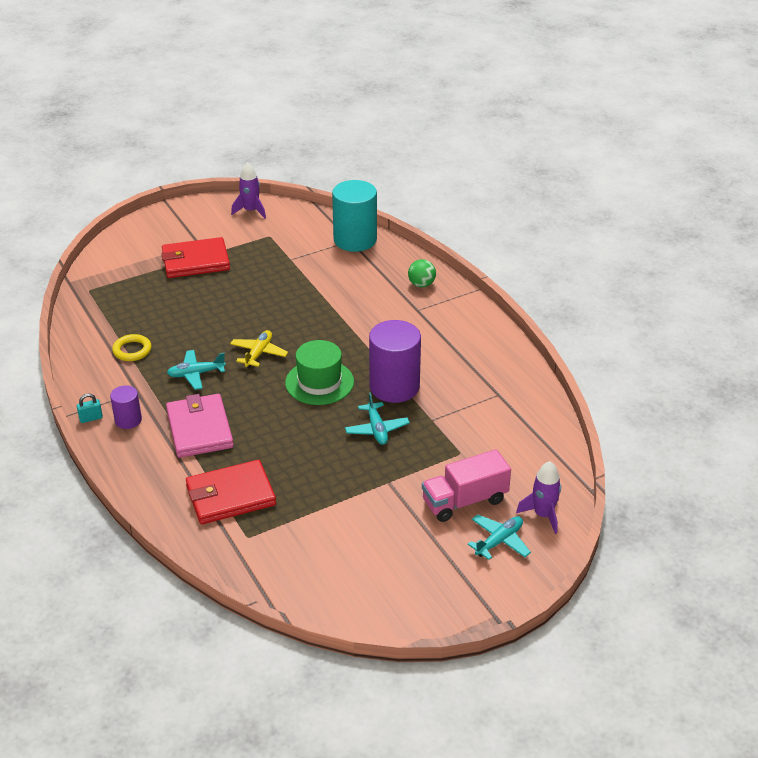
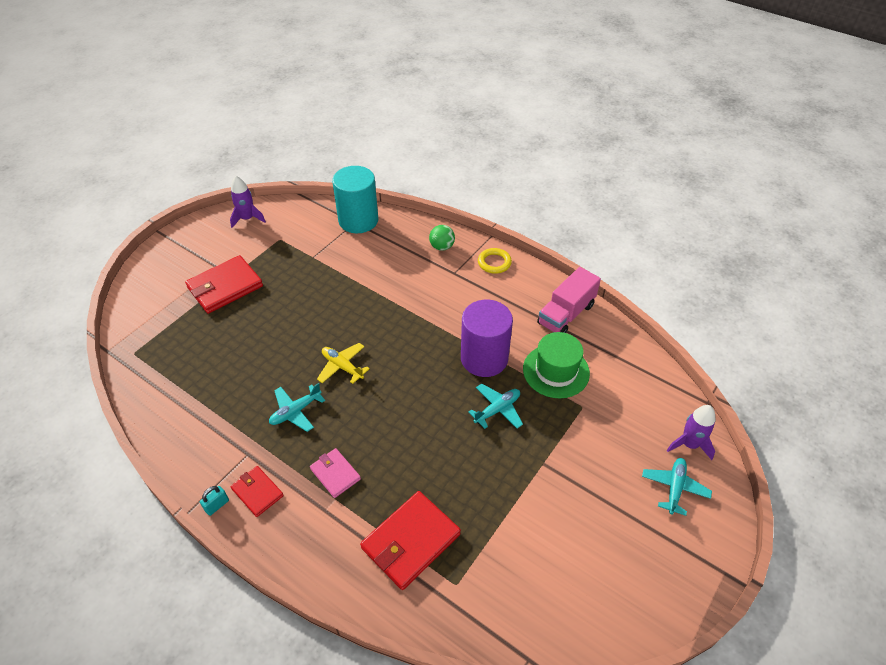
camera: 25 degrees left, 10 degrees up
purple cylinder [110,385,142,429] -> red wallet [231,466,284,517]
yellow ring [112,334,152,361] -> yellow ring moved to [478,248,512,274]
pink wallet [166,394,234,458] -> pink wallet [310,448,361,498], size x0.57
yellow plane [230,330,288,368] -> yellow plane turned 45 degrees counterclockwise [317,343,370,384]
green hat [285,340,354,405] -> green hat moved to [523,332,590,398]
turquoise plane [345,392,410,445] -> turquoise plane turned 90 degrees counterclockwise [469,383,523,429]
pink truck [422,449,511,522] -> pink truck moved to [537,267,601,333]

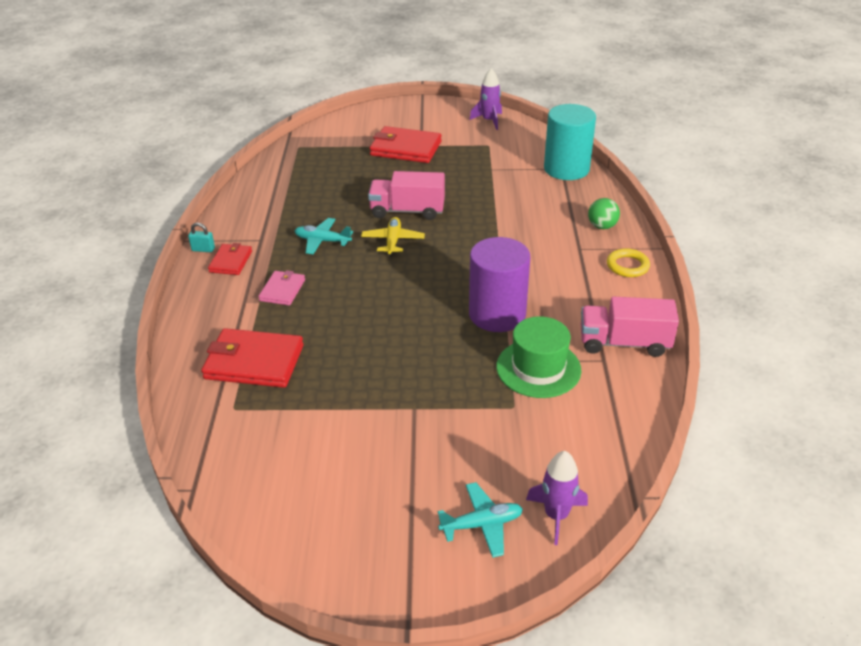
camera: 55 degrees right, 10 degrees down
turquoise plane [469,383,523,429] -> none
none -> pink truck [368,171,445,220]

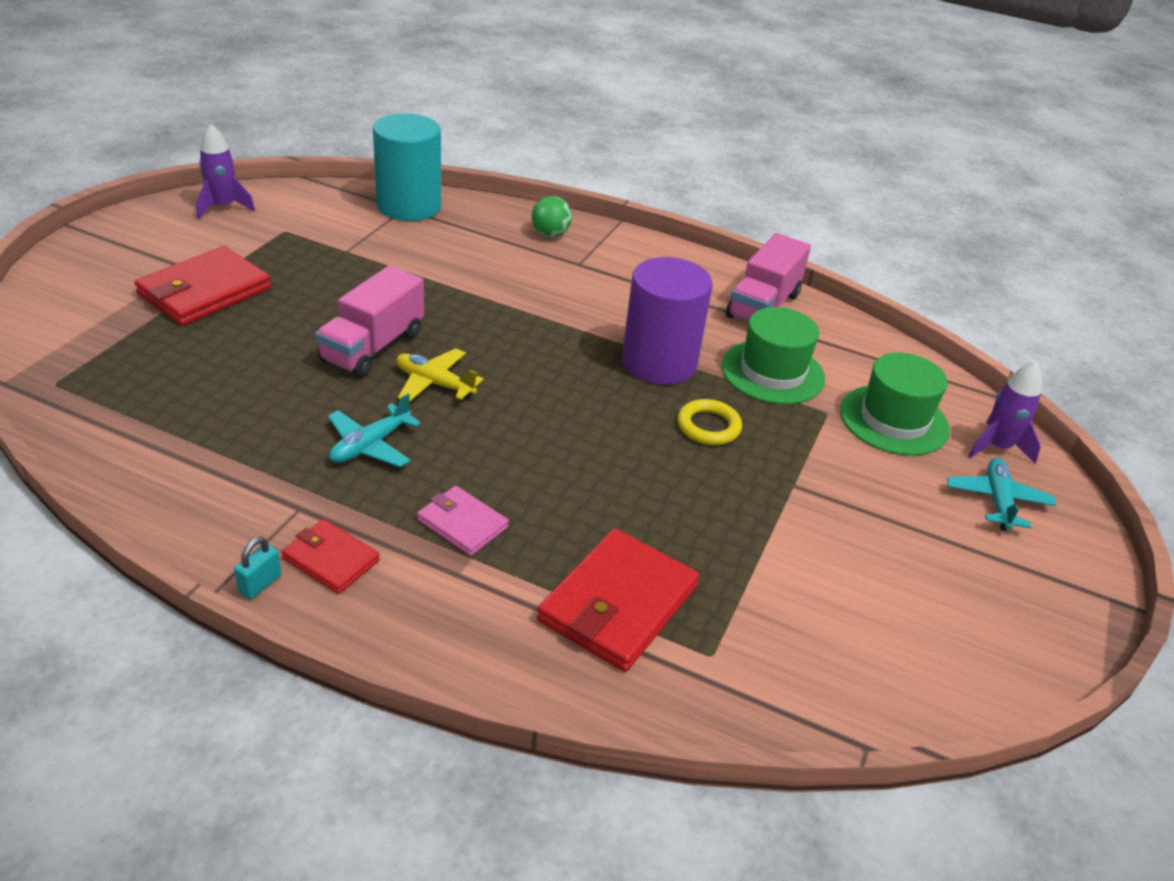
camera: 70 degrees left, 0 degrees up
yellow ring [607,248,650,277] -> yellow ring moved to [677,399,742,445]
none -> green hat [840,353,950,456]

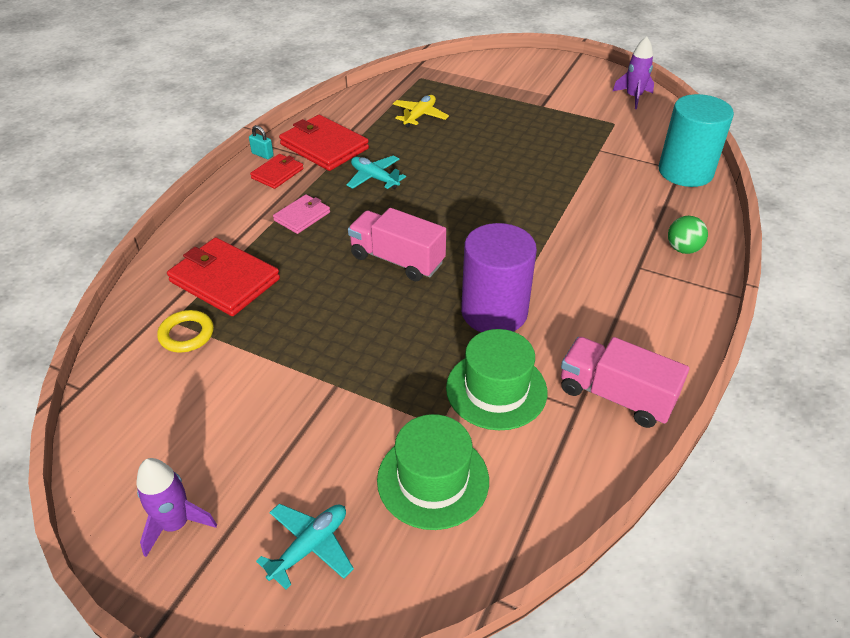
camera: 95 degrees right, 5 degrees up
red wallet [134,246,271,326] -> red wallet moved to [279,115,369,171]
pink truck [315,265,424,377] -> pink truck moved to [348,208,446,282]
yellow plane [396,348,483,402] -> yellow plane moved to [393,95,449,128]
yellow ring [677,399,742,445] -> yellow ring moved to [157,310,214,352]
turquoise plane [947,458,1056,531] -> turquoise plane turned 60 degrees counterclockwise [256,504,354,589]
purple rocket [968,361,1042,464] -> purple rocket moved to [136,458,217,557]

